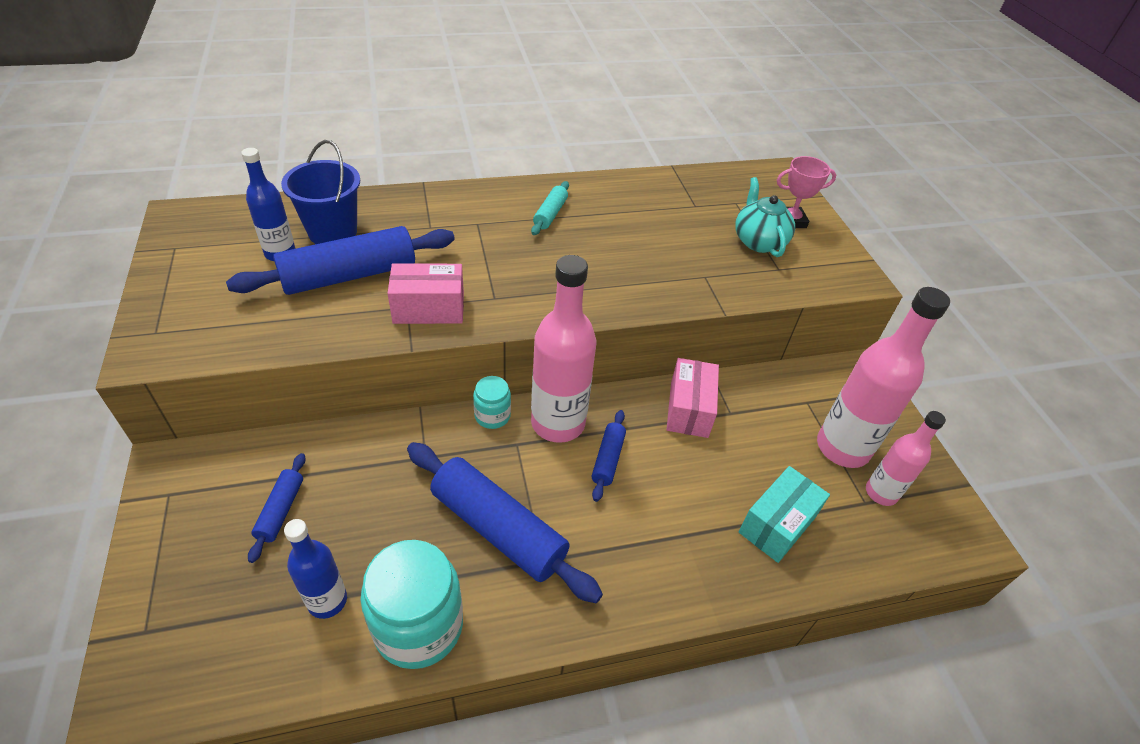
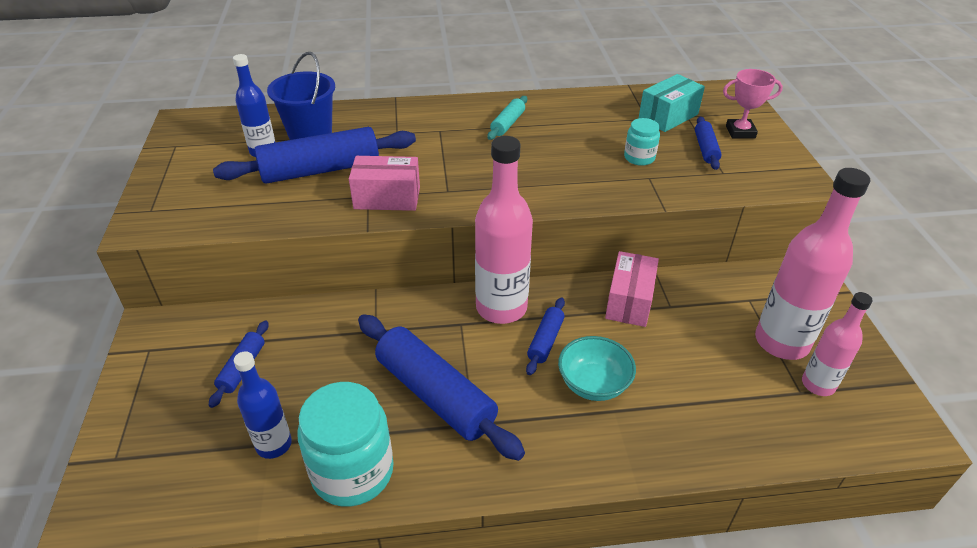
camera: 10 degrees right, 5 degrees down
turquoise jar [473,376,511,429] -> turquoise jar moved to [624,118,660,166]
turquoise teapot [735,177,795,257] -> blue rolling pin [695,117,722,170]
turquoise box [739,466,830,563] -> turquoise box moved to [639,74,705,132]
none -> turquoise bowl [558,336,636,401]

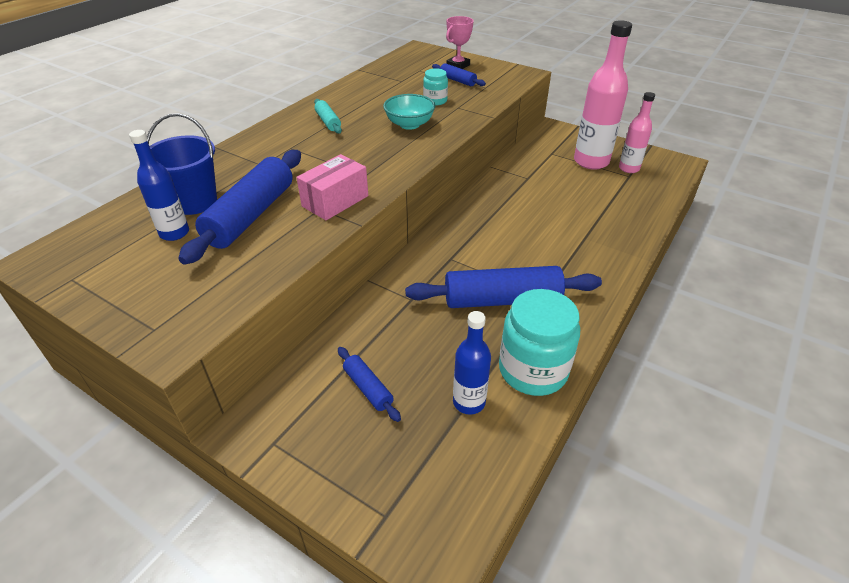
camera: 50 degrees left, 0 degrees up
pink bottle [475,136,533,324] -> none
blue rolling pin [526,298,565,375] -> none
turquoise bowl [558,336,636,401] -> turquoise bowl moved to [383,94,435,130]
pink box [605,251,659,327] -> none
turquoise box [639,74,705,132] -> none

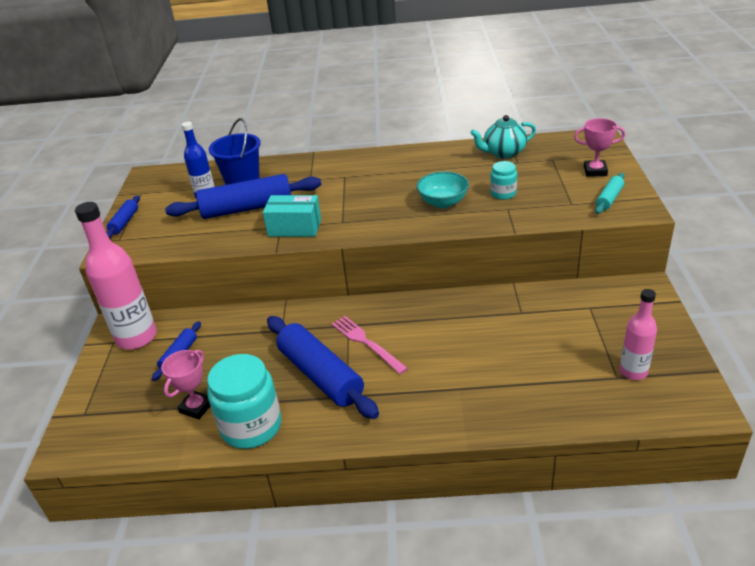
camera: 60 degrees right, 5 degrees down
pink box [296,154,368,220] -> turquoise box [263,195,321,237]
turquoise rolling pin [314,99,342,133] -> turquoise rolling pin moved to [595,173,624,214]
blue rolling pin [432,63,486,86] -> blue rolling pin moved to [106,196,140,239]
blue bottle [453,311,491,415] -> pink trophy [161,350,210,419]
pink bottle [574,20,632,170] -> pink bottle moved to [75,202,157,350]
none -> pink fork [331,316,408,374]
none -> turquoise teapot [470,115,536,159]

